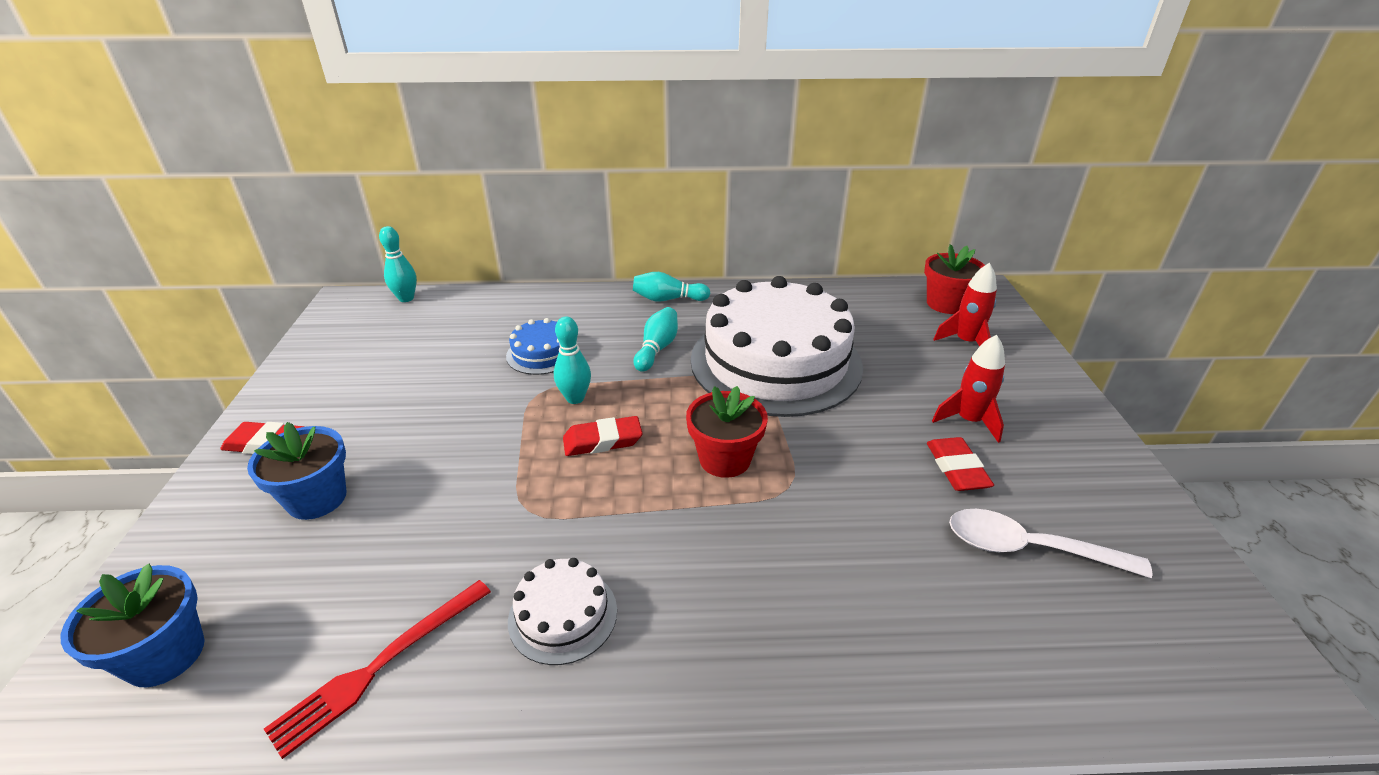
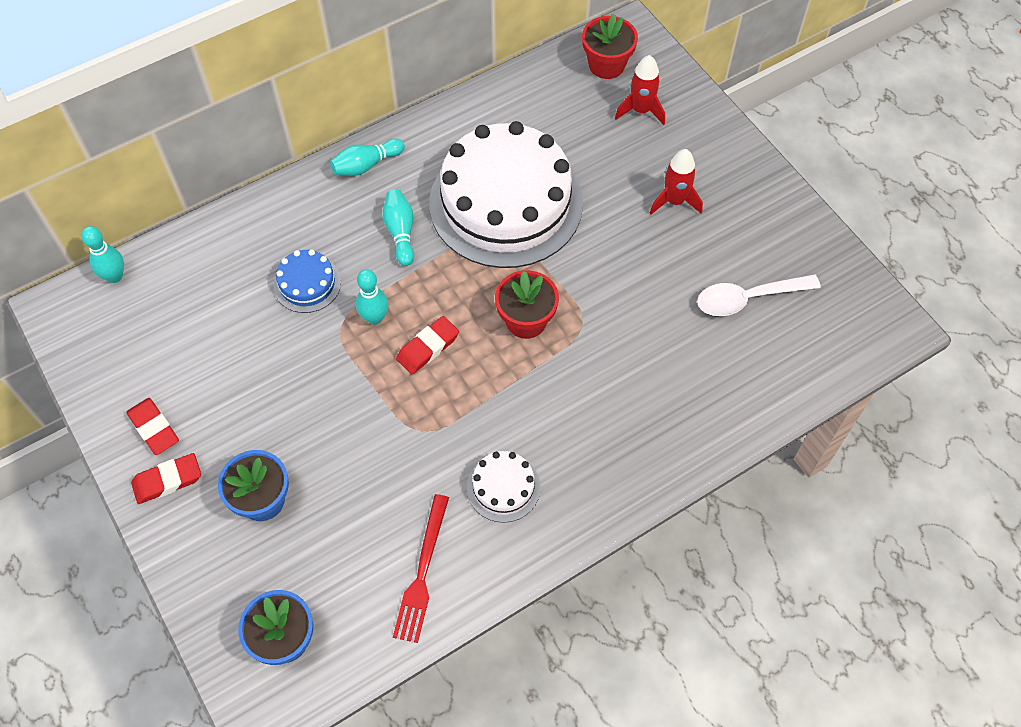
camera: 30 degrees left, 25 degrees up
red eraser [927,437,994,491] -> red eraser moved to [126,398,179,455]

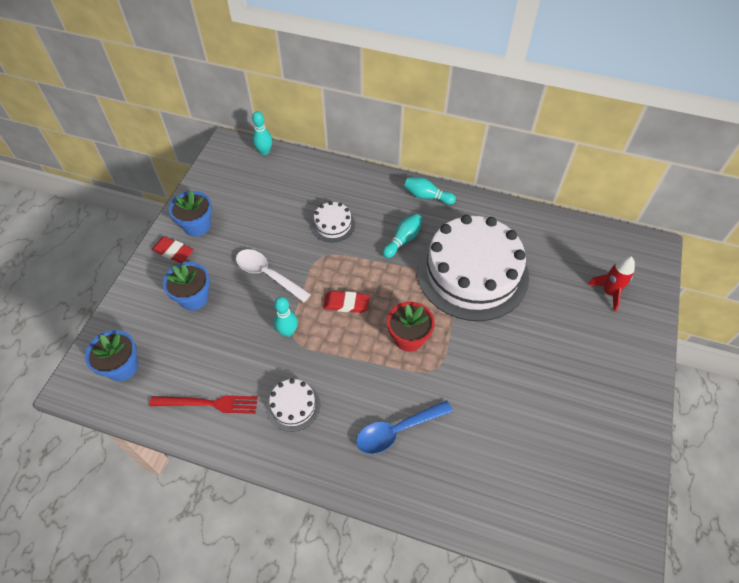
camera: 50 degrees right, 5 degrees down
red eraser [126,398,179,455] -> blue flower pot [169,190,212,236]
blue cake [274,249,341,313] -> white cake [311,201,355,242]
turquoise bowling pin [356,269,389,325] -> turquoise bowling pin moved to [274,297,298,337]
red fork [393,494,449,643] -> red fork turned 150 degrees counterclockwise [149,395,258,414]
red flower pot [582,14,638,79] -> none
red rocket [650,149,703,215] -> none
white spoon [697,274,821,316] -> white spoon moved to [236,249,311,302]
none -> blue spoon [356,400,453,454]

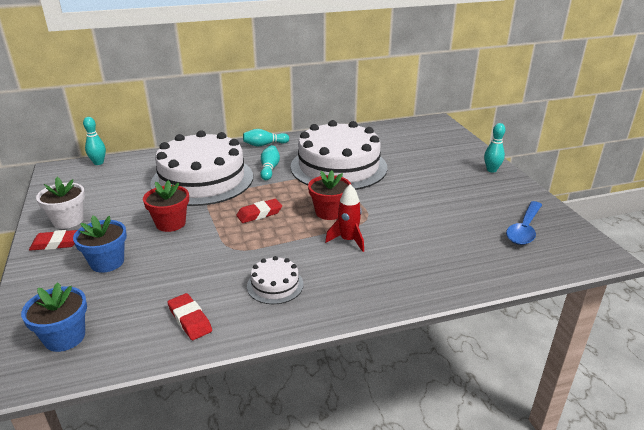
camera: 35 degrees left, 25 degrees down
red fork [149,395,258,414] -> red eraser [168,293,212,340]
blue flower pot [169,190,212,236] -> white flower pot [36,177,85,229]
white spoon [236,249,311,302] -> red flower pot [143,180,189,232]
turquoise bowling pin [274,297,298,337] -> turquoise bowling pin moved to [484,123,505,172]
white cake [311,201,355,242] -> white cake [151,130,253,206], size x2.38
blue spoon [356,400,453,454] -> blue spoon moved to [506,201,542,245]
red rocket [588,256,635,312] -> red rocket moved to [325,184,364,252]

